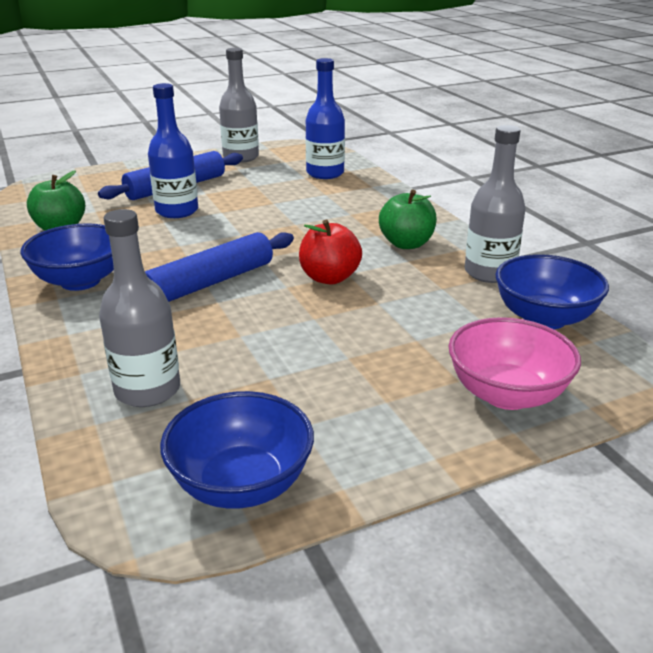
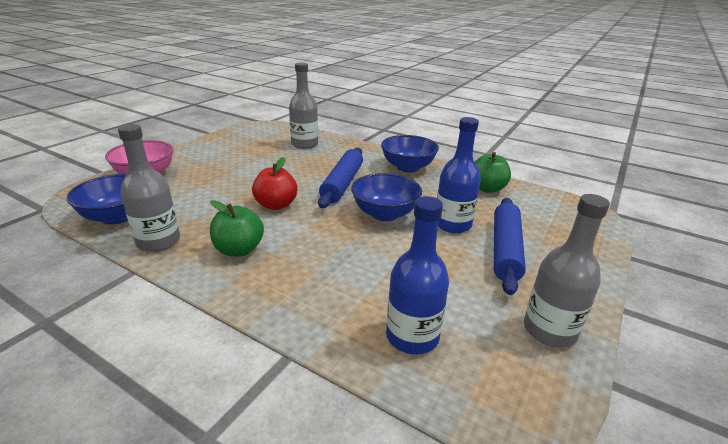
camera: 145 degrees right, 0 degrees up
blue bowl [160,391,314,509] -> blue bowl moved to [351,173,422,221]

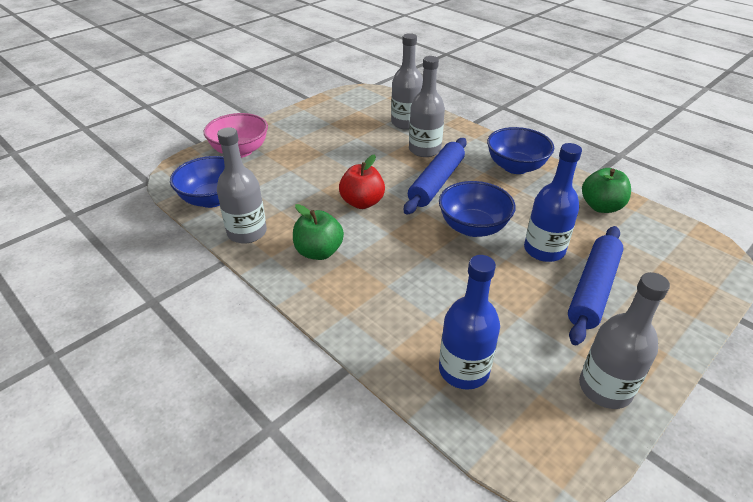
camera: 15 degrees right, 10 degrees up
none -> grey bottle [409,56,445,157]

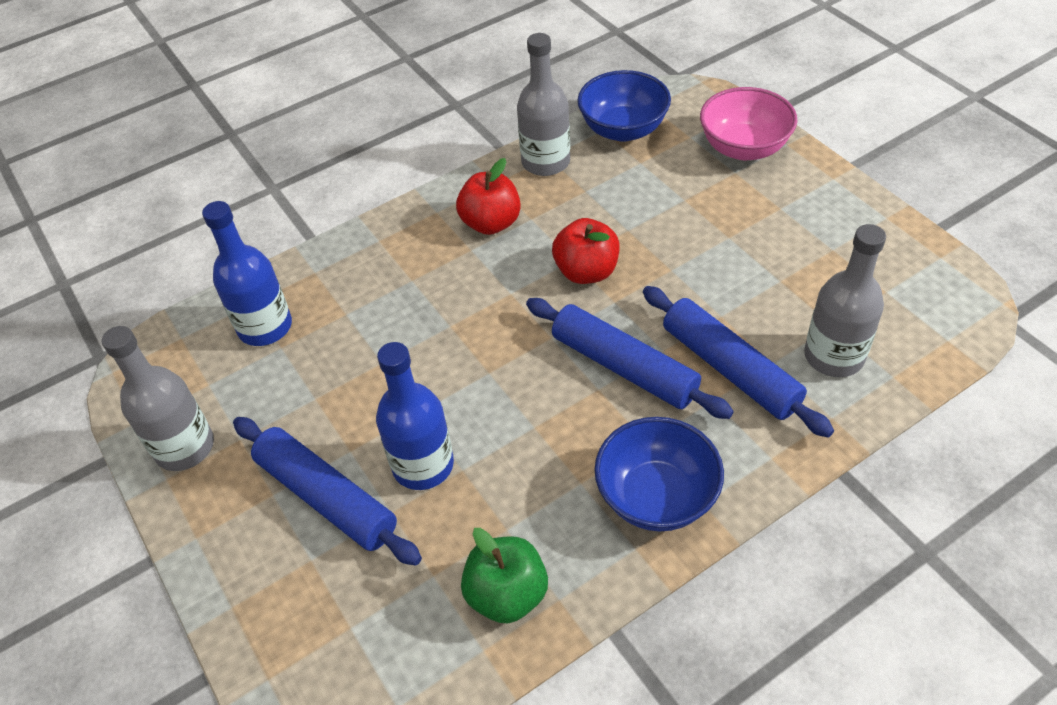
camera: 105 degrees right, 10 degrees up
green apple [293,204,344,260] -> red apple [456,158,521,235]
grey bottle [409,56,445,157] -> blue rolling pin [643,286,834,437]
blue bowl [439,181,516,237] -> none

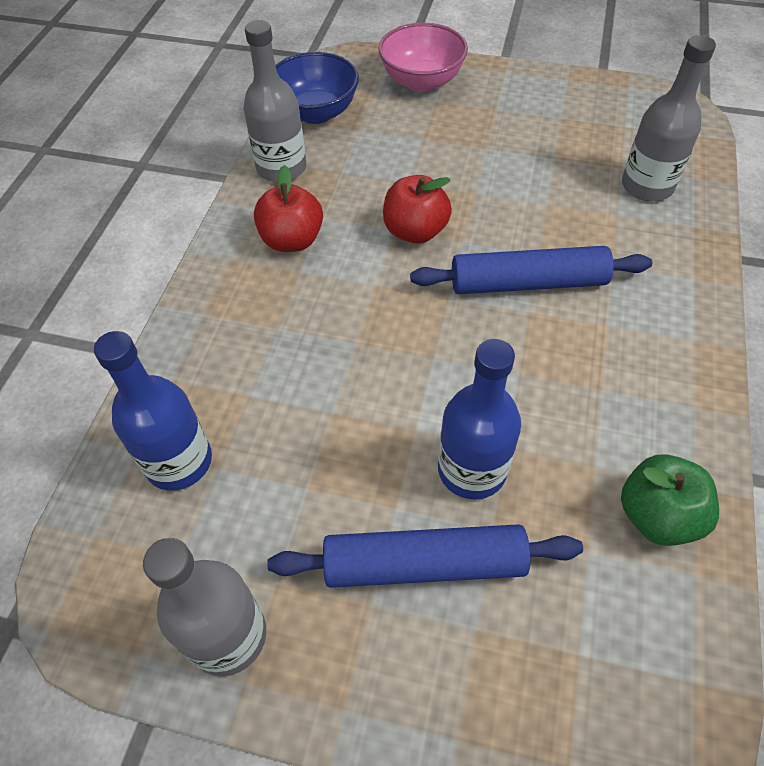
camera: 45 degrees left, 5 degrees up
blue bowl [594,417,724,531] -> none
blue rolling pin [643,286,834,437] -> none

